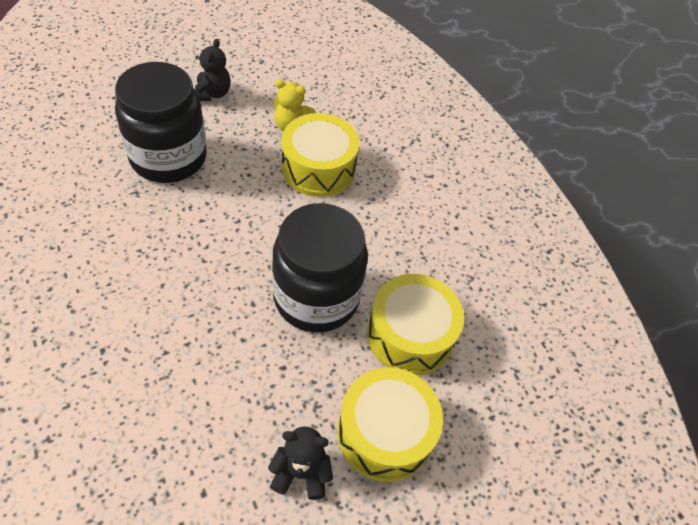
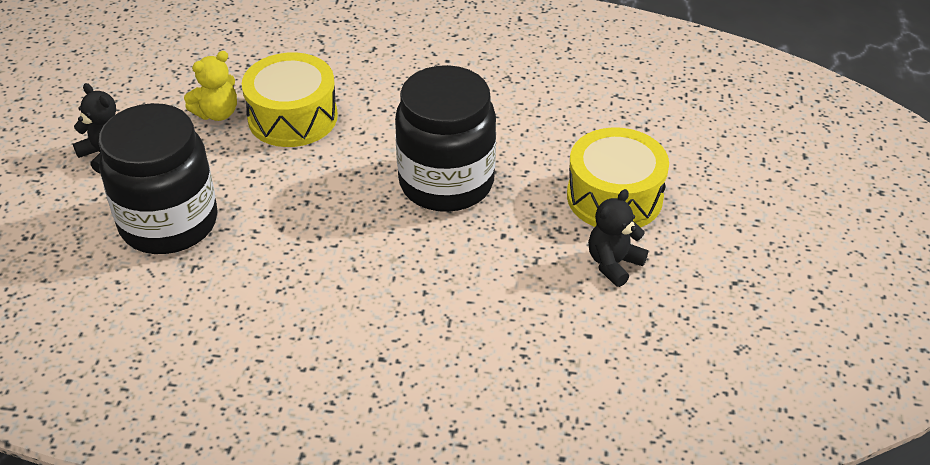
camera: 50 degrees left, 10 degrees down
yellow drum [367,274,464,376] -> none

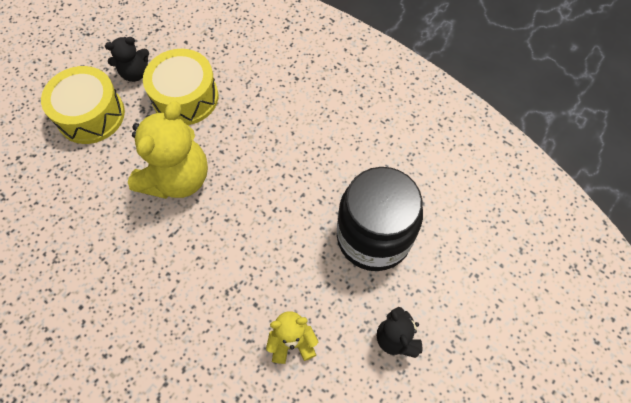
camera: 150 degrees left, 20 degrees up
yellow drum [242,52,338,147] -> yellow drum moved to [143,49,218,125]
black jar [395,65,496,212] -> yellow teddy bear [128,101,208,199]

